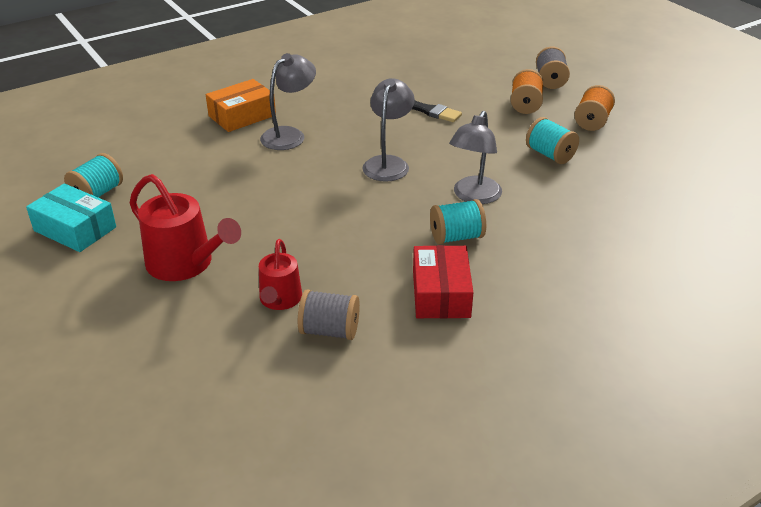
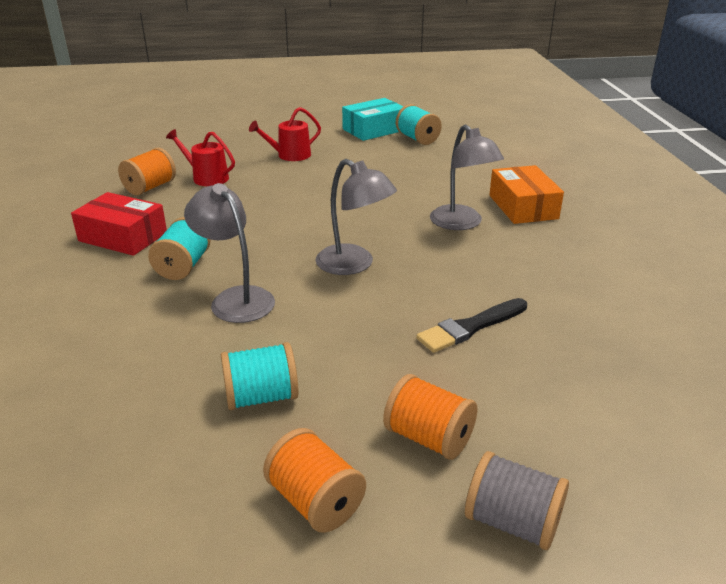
camera: 115 degrees right, 5 degrees down
red watering can [130,174,241,281] -> red watering can [249,107,321,161], size x0.62
grey spool [298,289,360,340] -> orange spool [118,148,176,195]

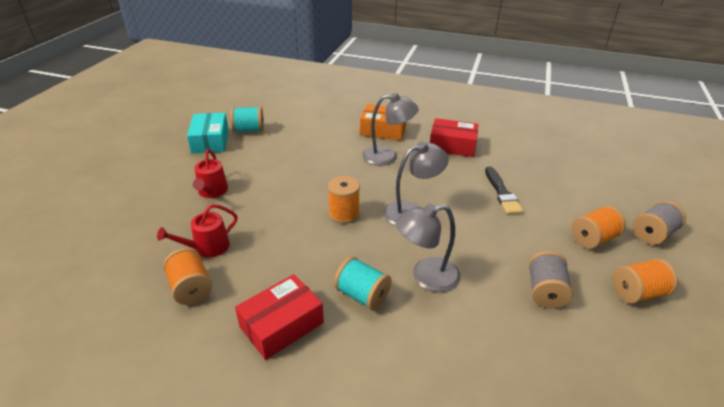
camera: 65 degrees left, 5 degrees up
turquoise spool [221,342,299,410] -> grey spool [529,251,573,308]
none -> orange spool [328,176,360,224]
none -> red box [430,118,479,157]

